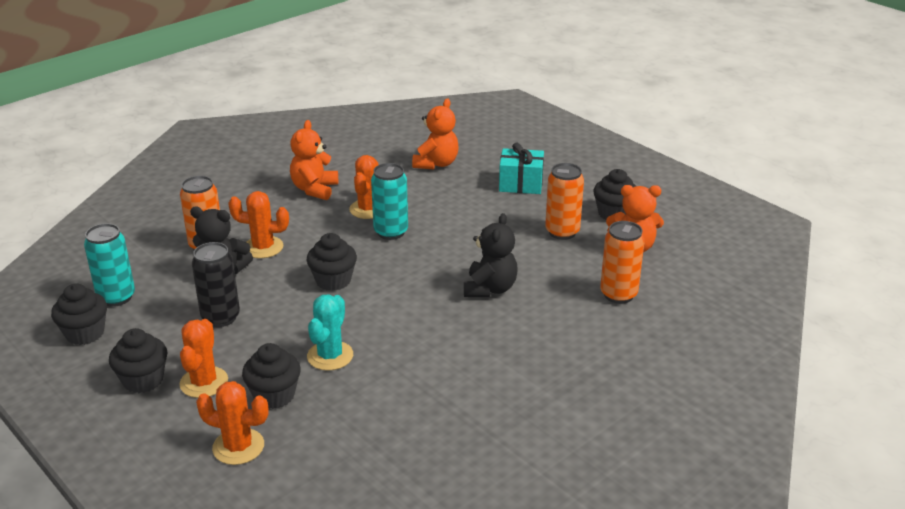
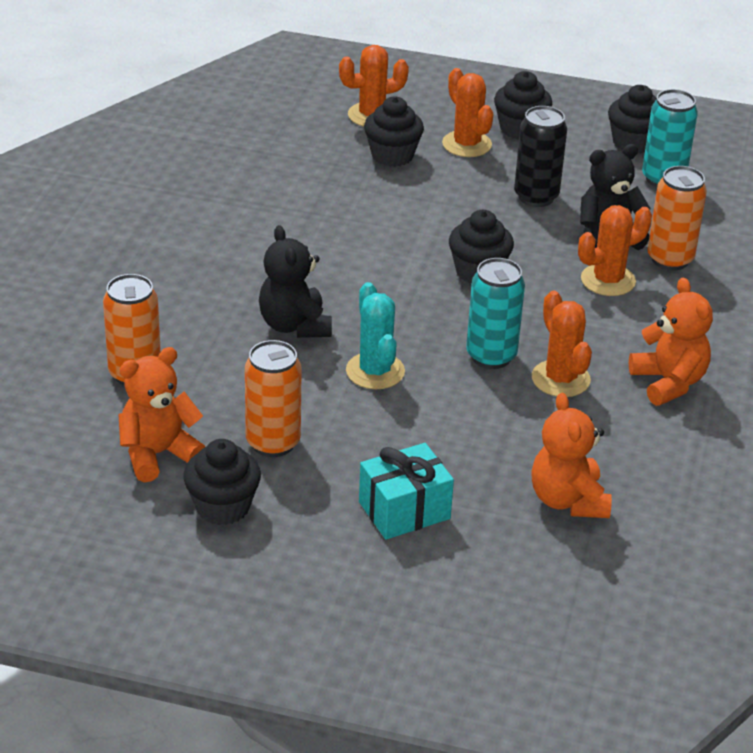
camera: 145 degrees right, 5 degrees up
turquoise cactus [307,294,353,371] -> turquoise cactus moved to [346,282,405,389]

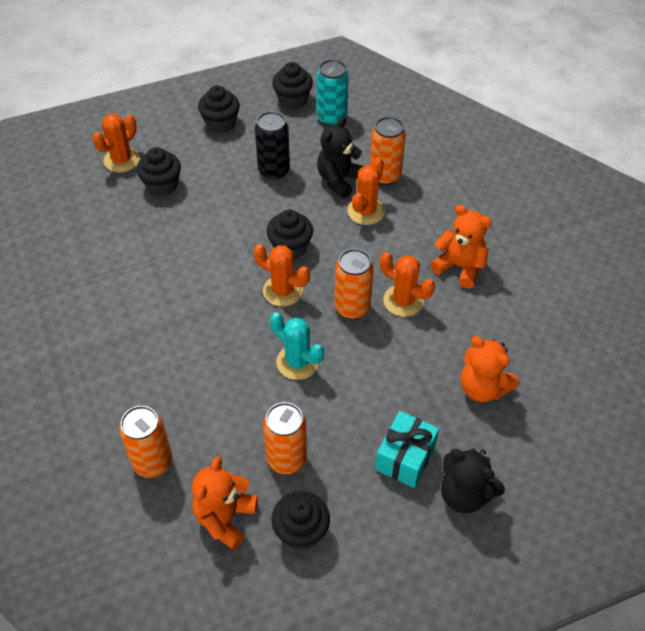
camera: 35 degrees left, 15 degrees up
black teddy bear [259,225,332,338] -> black teddy bear moved to [441,448,505,514]
orange cactus [442,68,494,157] -> orange cactus moved to [253,244,310,307]
turquoise can [466,258,525,369] -> orange can [334,249,374,320]

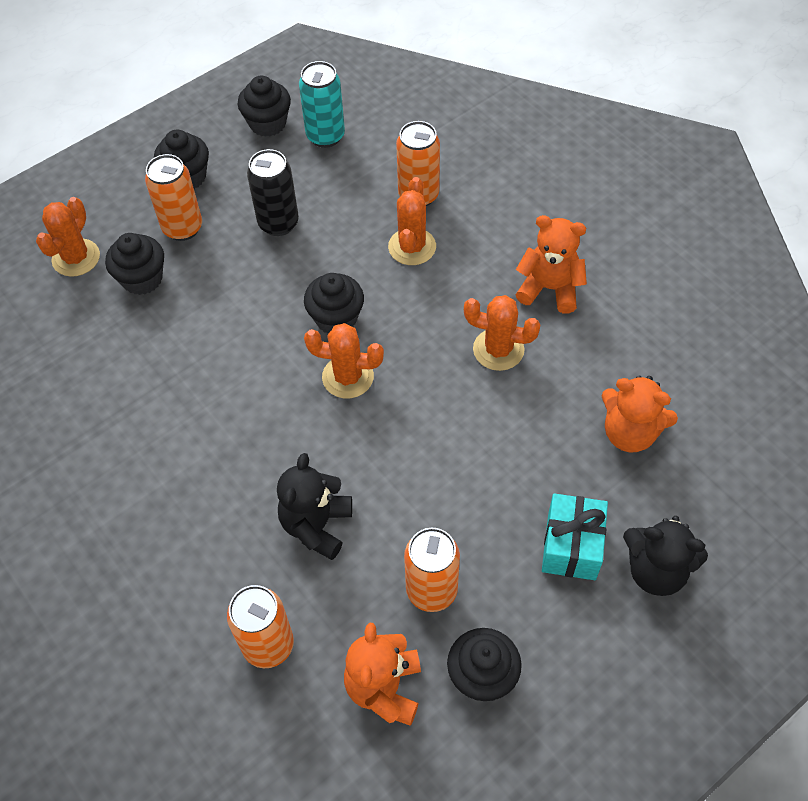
camera: 15 degrees left, 5 degrees up
turquoise cactus [270,312,324,380] -> none
black teddy bear [317,117,364,199] -> black teddy bear moved to [277,453,352,560]
orange can [334,249,374,320] -> orange can moved to [145,154,202,241]

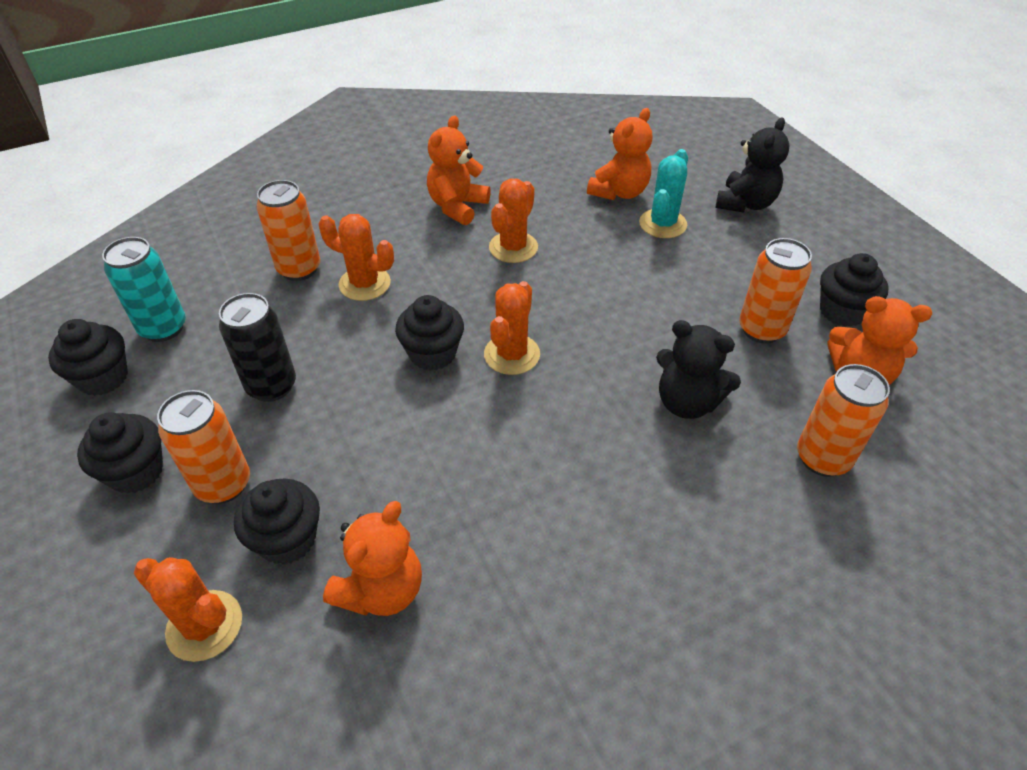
camera: 80 degrees left, 10 degrees down
turquoise gift [542,493,608,580] -> none
none -> orange teddy bear [323,501,422,616]
none -> turquoise cactus [639,149,688,238]

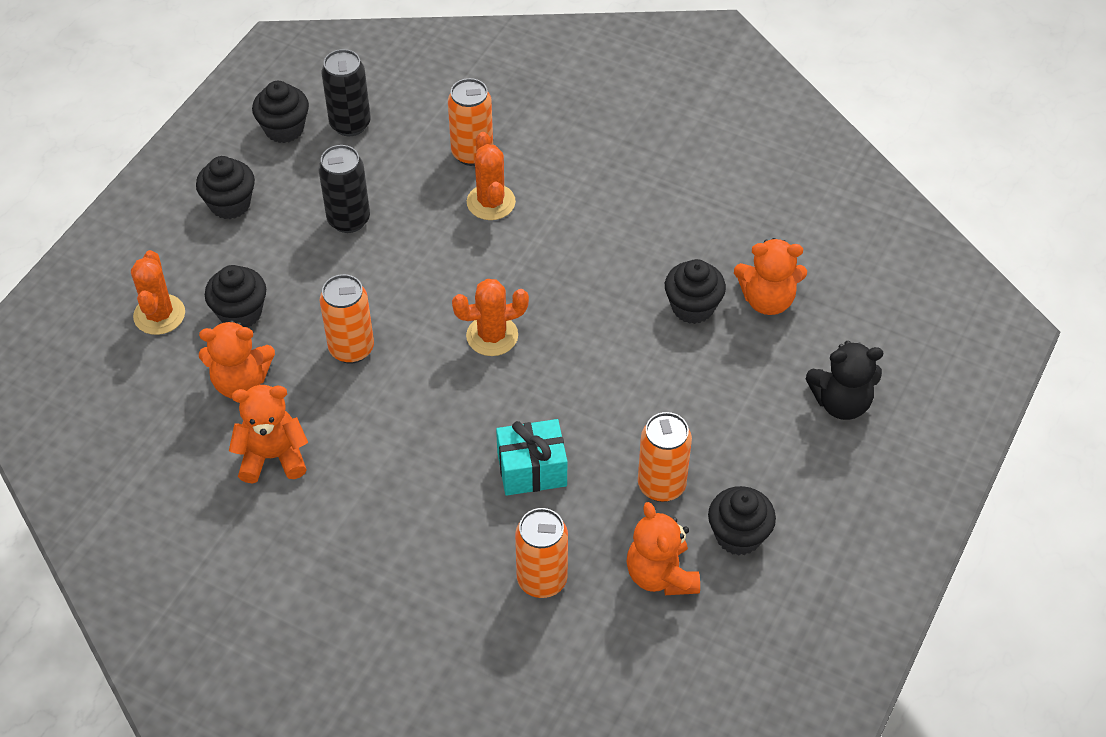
camera: 55 degrees right, 5 degrees up
turquoise can [102,237,186,342] -> black can [322,49,371,136]
orange can [157,390,250,504] -> orange can moved to [320,274,374,364]
black cupcake [395,295,464,371] -> black cupcake moved to [665,259,726,324]
orange teddy bear [427,115,491,225] -> orange teddy bear moved to [229,385,308,484]
orange cactus [489,178,538,263] -> none
turquoise cactus [639,149,688,238] -> none
black teddy bear [656,320,741,419] -> turquoise gift [496,419,567,496]

